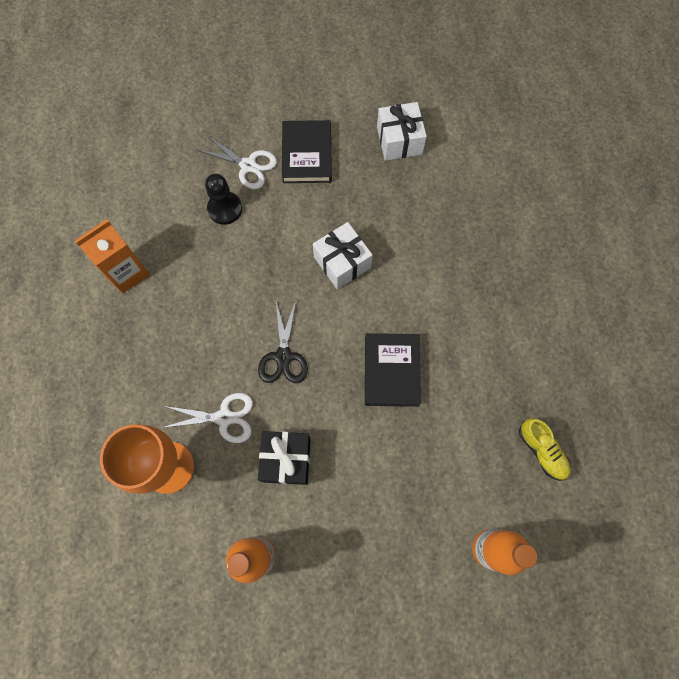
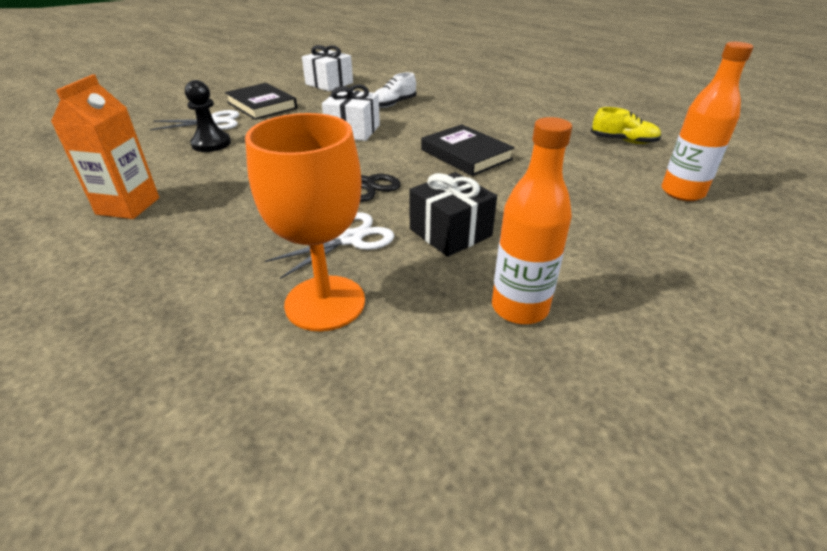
camera: 40 degrees left, 35 degrees down
none -> white shoe [374,72,417,108]

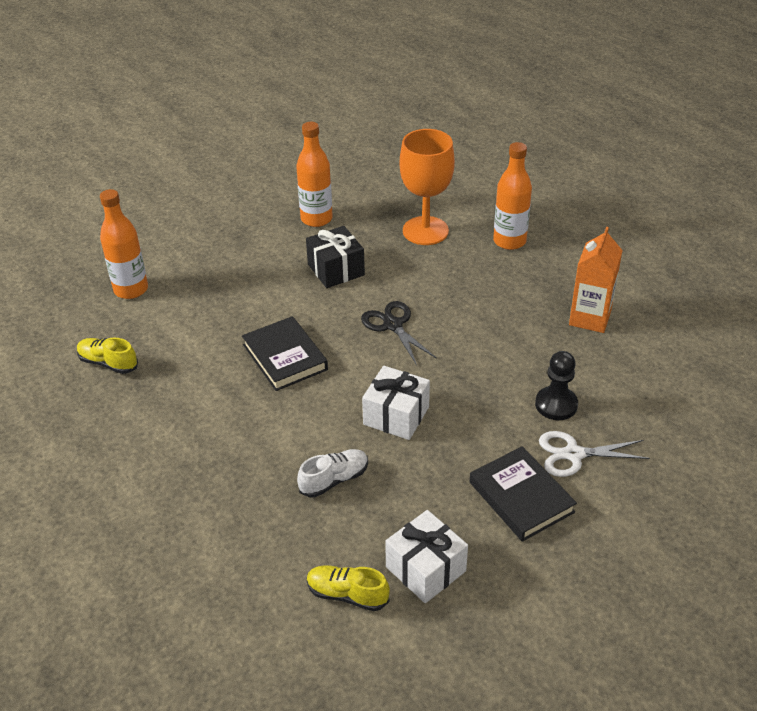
camera: 170 degrees left, 5 degrees up
white scissors [265,212,394,279] -> none
none -> yellow shoe [307,565,390,611]
none -> orange bottle [493,142,532,250]

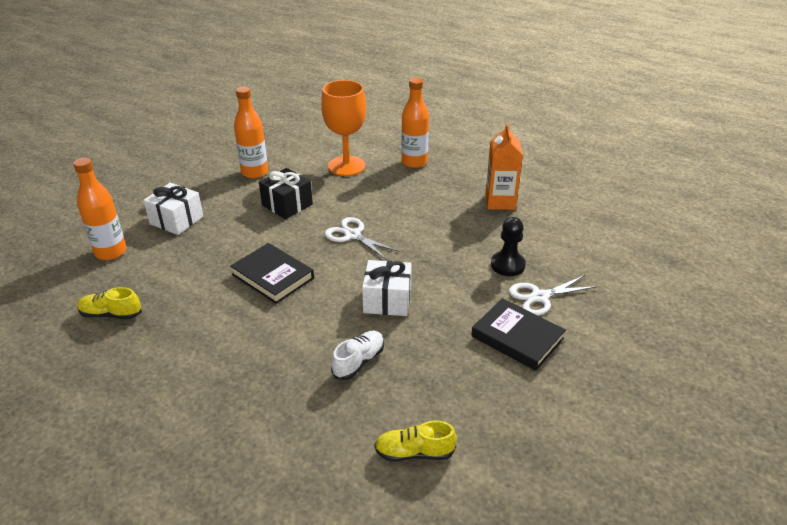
camera: 20 degrees left, 5 degrees down
black scissors [361,301,437,365] -> white scissors [325,217,400,260]
white gift [385,510,468,603] -> white gift moved to [143,183,203,235]

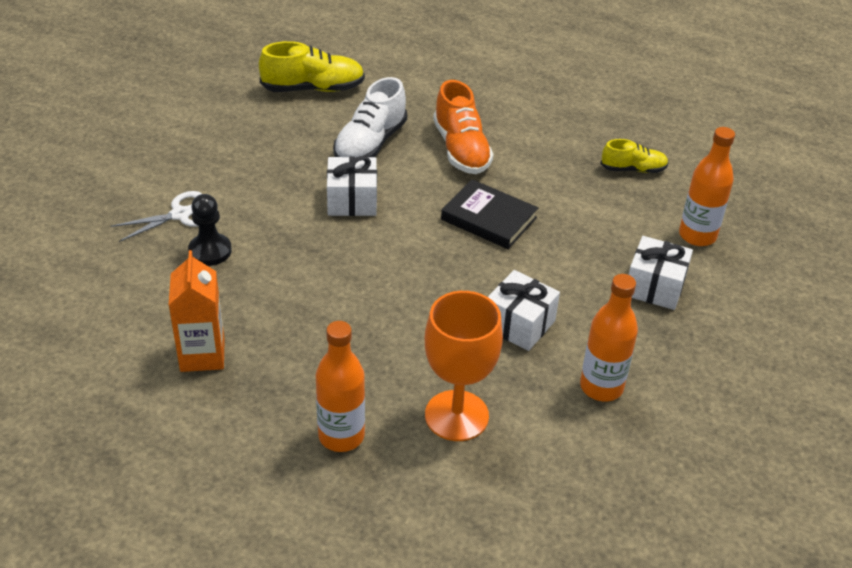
camera: 170 degrees right, 5 degrees up
black gift [259,168,313,219] -> white gift [488,270,560,351]
white scissors [325,217,400,260] -> none
white shoe [331,331,384,380] -> white shoe [333,77,407,157], size x1.64
yellow shoe [374,421,457,462] -> yellow shoe [259,41,365,92], size x1.64
black book [471,298,566,371] -> none
none -> orange shoe [433,80,493,174]

